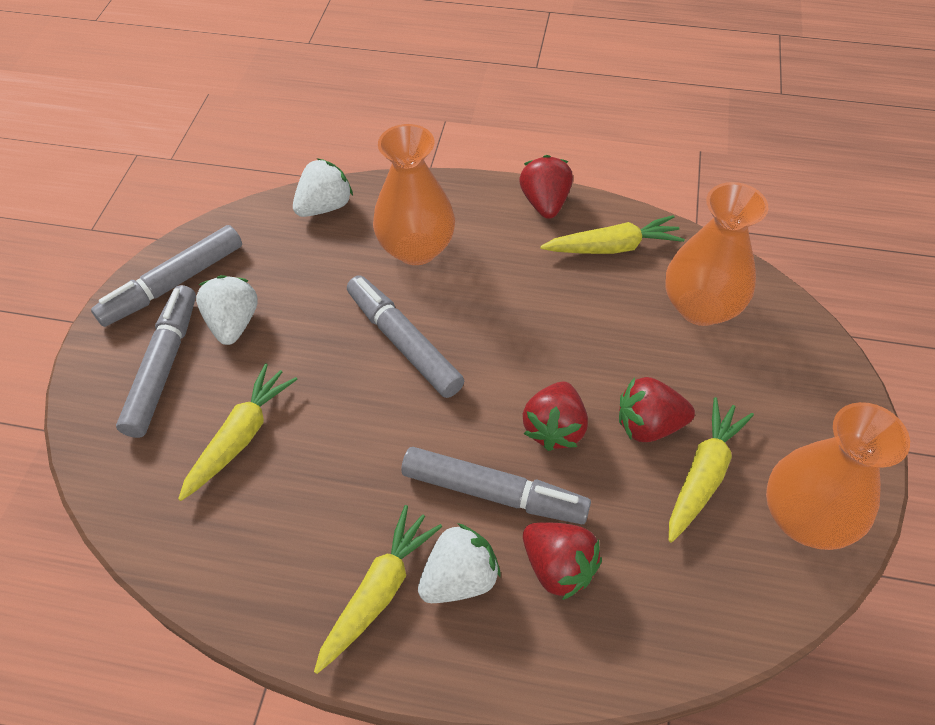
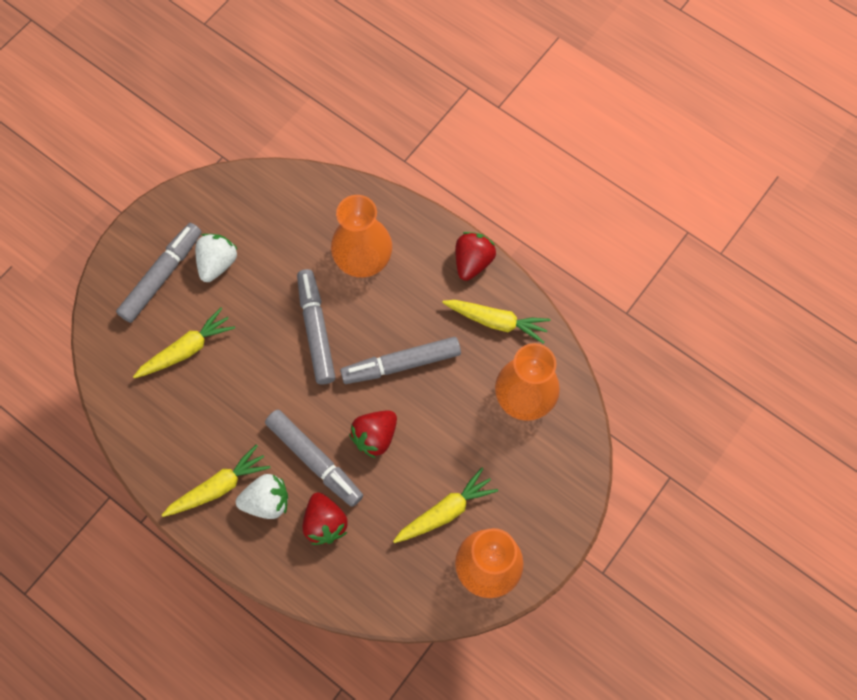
camera: 25 degrees right, 15 degrees up
grey marker [91,225,242,327] -> grey marker moved to [340,337,461,384]
white strawberry [293,158,353,217] -> none
red strawberry [619,377,695,442] -> none

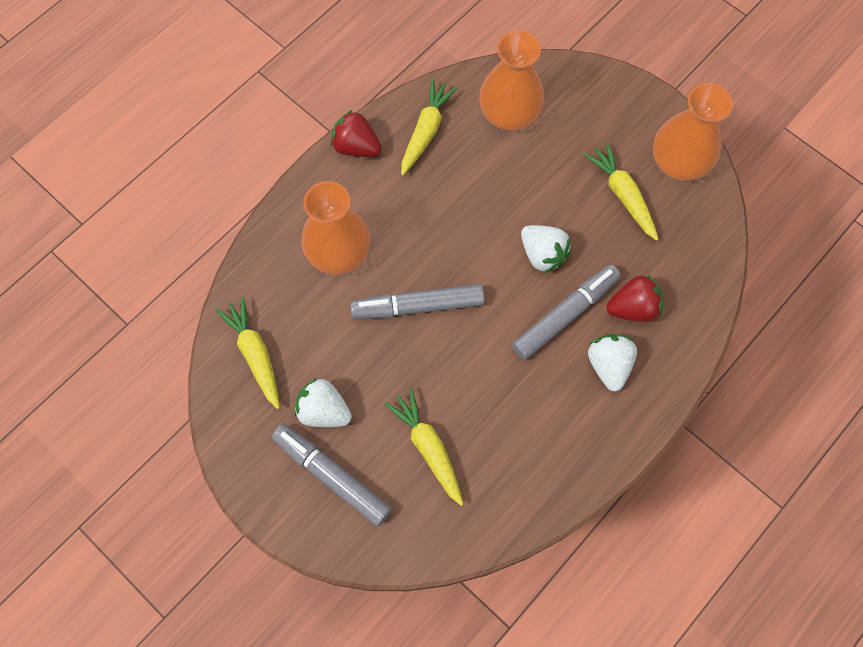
camera: 85 degrees left, 0 degrees up
yellow carrot [162,444,270,517] -> yellow carrot moved to [216,297,280,409]
grey marker [340,337,461,384] -> none
red strawberry [349,410,397,458] -> white strawberry [521,225,571,273]

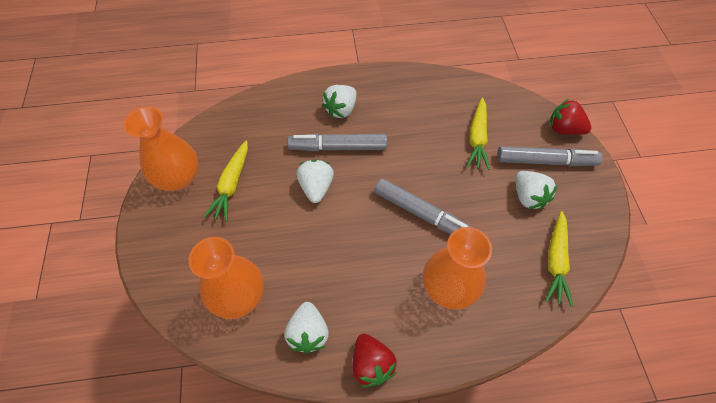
camera: 140 degrees left, 10 degrees down
grey marker [272,424,392,526] -> grey marker turned 75 degrees counterclockwise [497,146,603,166]
yellow carrot [401,79,458,176] -> white strawberry [284,302,329,353]
red strawberry [606,275,663,322] -> red strawberry moved to [550,99,591,135]

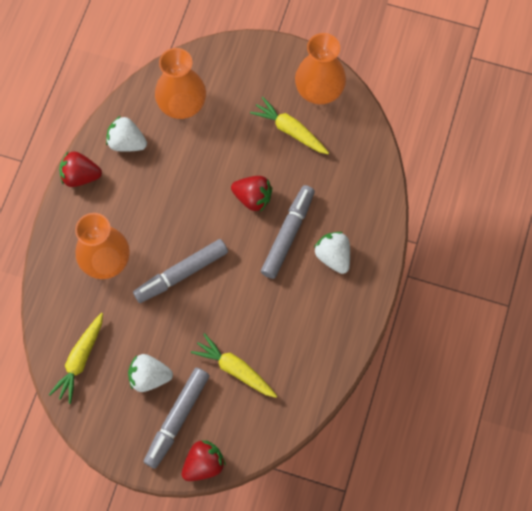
camera: 115 degrees right, 10 degrees up
white strawberry [297,159,334,203] -> red strawberry [231,176,272,212]
yellow carrot [545,211,573,307] -> yellow carrot turned 105 degrees counterclockwise [49,313,103,404]

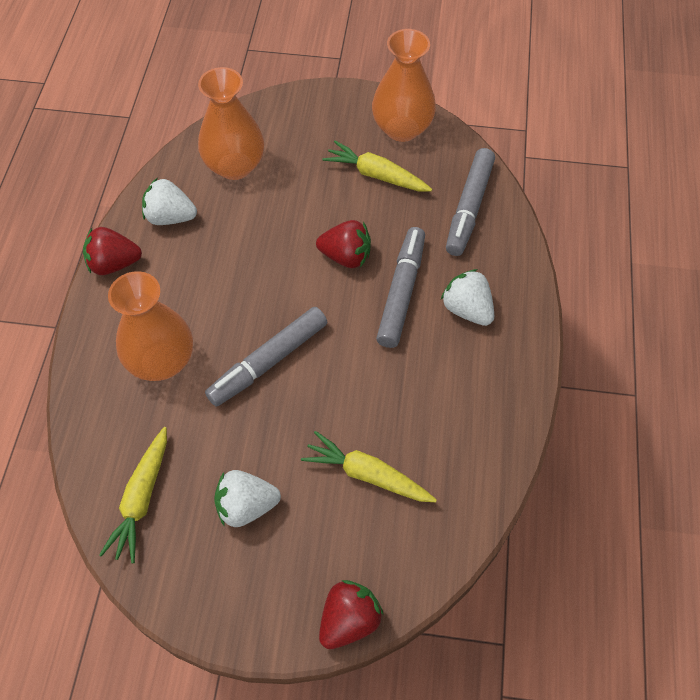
camera: 10 degrees left, 10 degrees down
grey marker [144,368,210,469] -> grey marker moved to [446,148,495,256]

